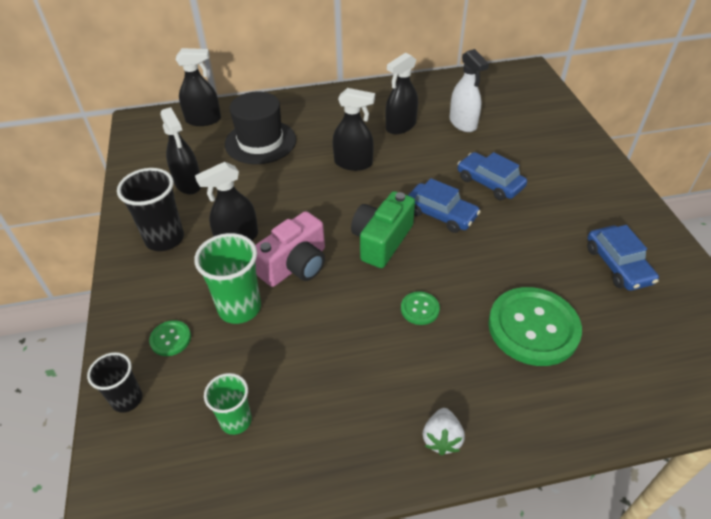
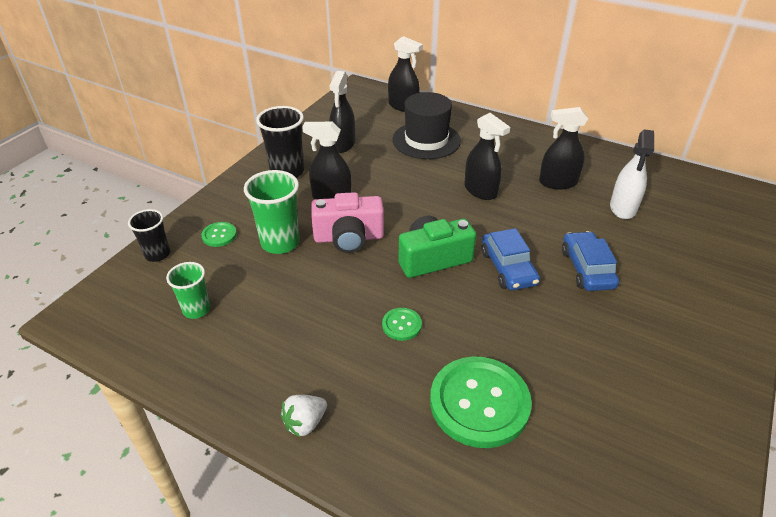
camera: 40 degrees right, 5 degrees down
blue car [587,225,659,291] -> none

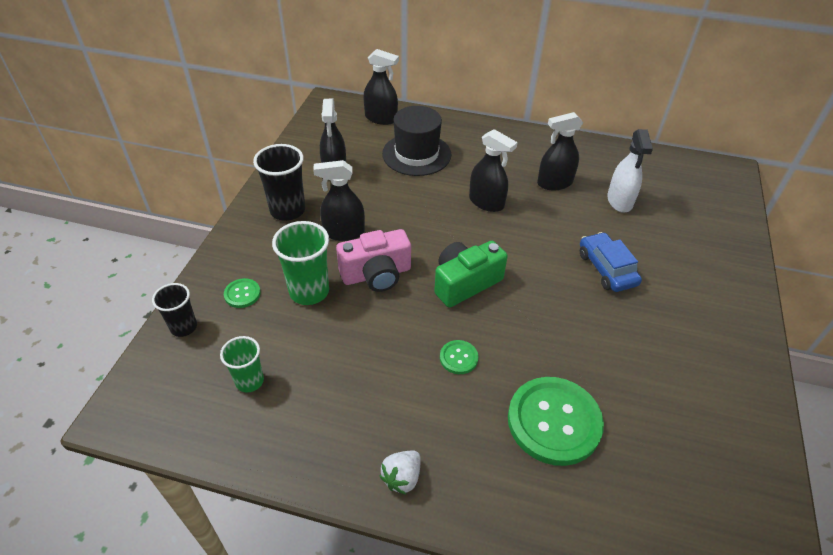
camera: 15 degrees left, 5 degrees up
blue car [481,228,540,290] -> none

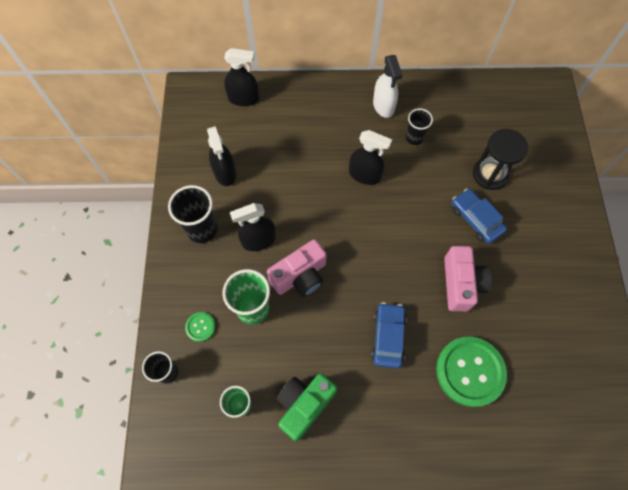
camera: 15 degrees left, 20 degrees up
white strawberry [379,450,421,495] -> none
black hat [382,106,451,176] -> none
green camera [434,241,508,308] -> green camera moved to [276,373,337,441]
green button [440,340,479,374] -> blue car [371,302,407,369]
black spray bottle [537,112,583,190] -> black cup [406,108,433,145]
white spray bottle [607,129,653,213] -> white spray bottle moved to [373,55,402,118]
none -> pink camera [444,246,492,311]
none -> black hourglass [473,129,528,190]

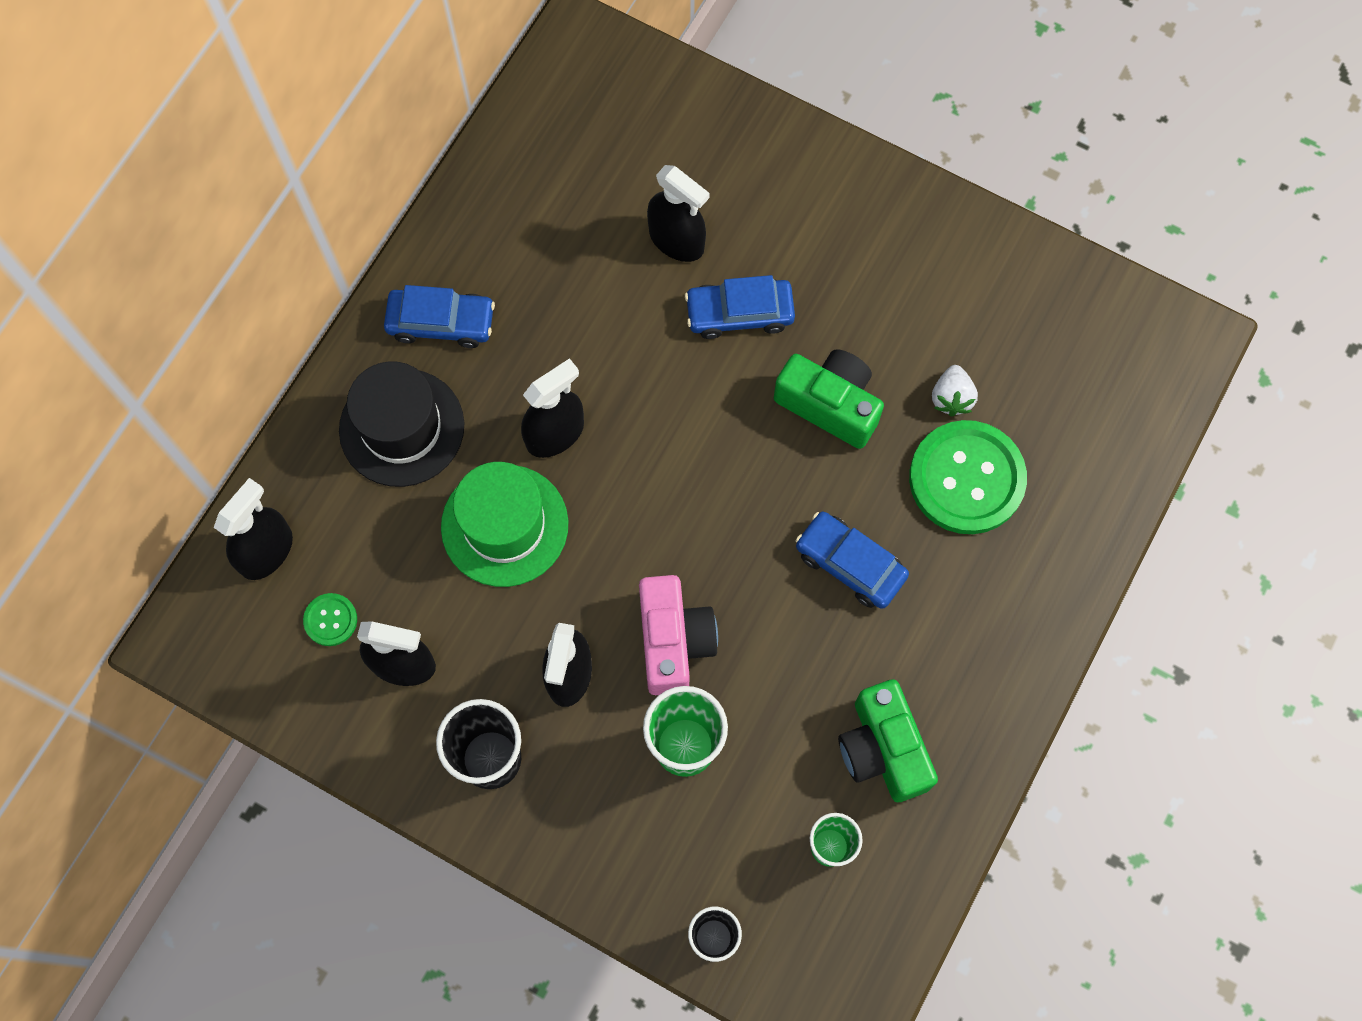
camera: 60 degrees left, 5 degrees up
green button [185,312,215,342] -> green button moved to [303,593,357,646]
white spray bottle [373,55,402,118] -> blue car [384,285,495,348]
black cup [406,108,433,145] -> none
pink camera [444,246,492,311] -> green camera [774,350,884,449]
black hourglass [473,129,528,190] -> black spray bottle [647,165,710,262]
none -> black hat [339,361,464,487]
none -> green hat [441,462,568,587]
none -> white strawberry [932,365,978,417]

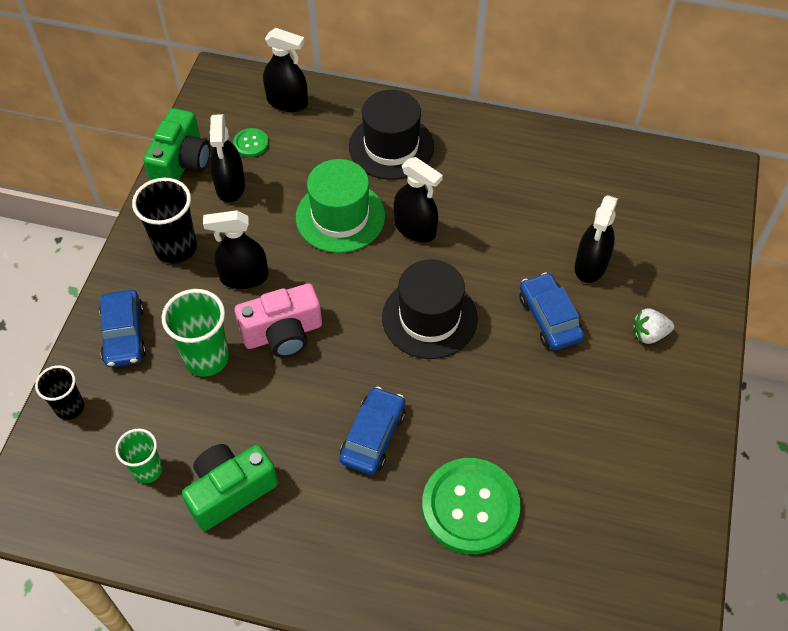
camera: 75 degrees right, 15 degrees down
blue car [384,285,495,348] -> blue car moved to [99,290,146,367]
green camera [774,350,884,449] -> green camera moved to [143,108,210,180]
white strawberry [932,365,978,417] -> white strawberry moved to [633,308,674,344]
none -> black hat [382,259,478,359]

